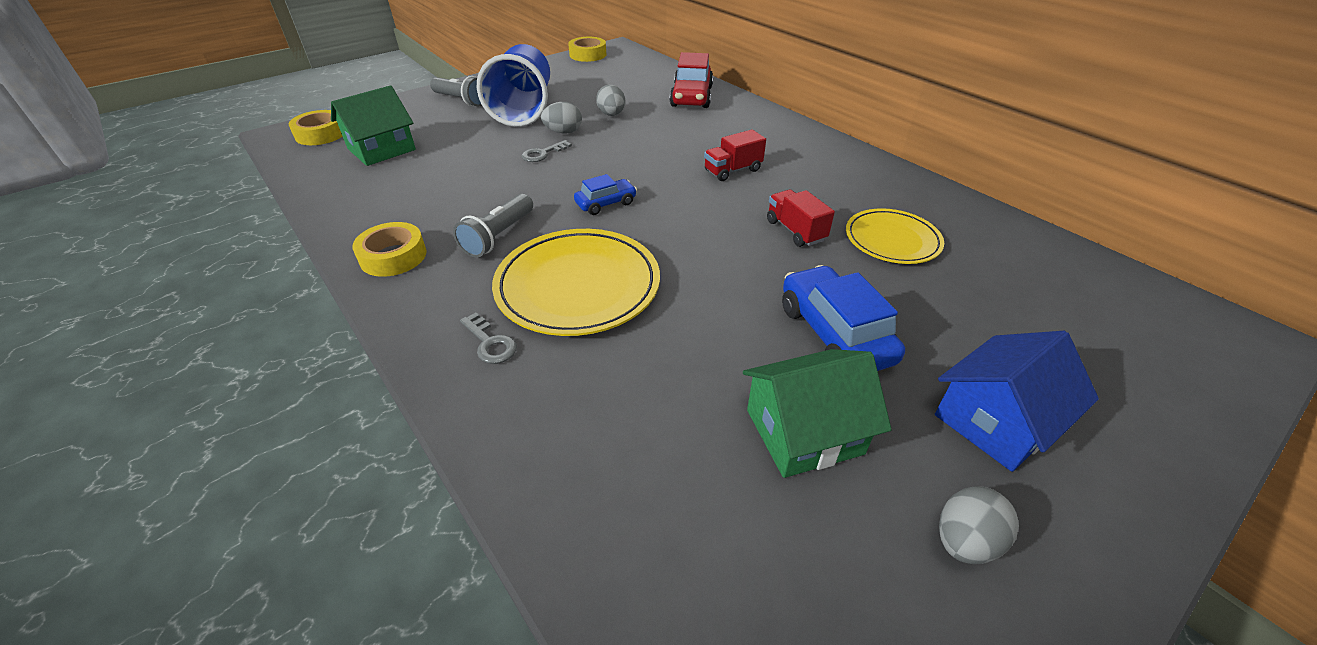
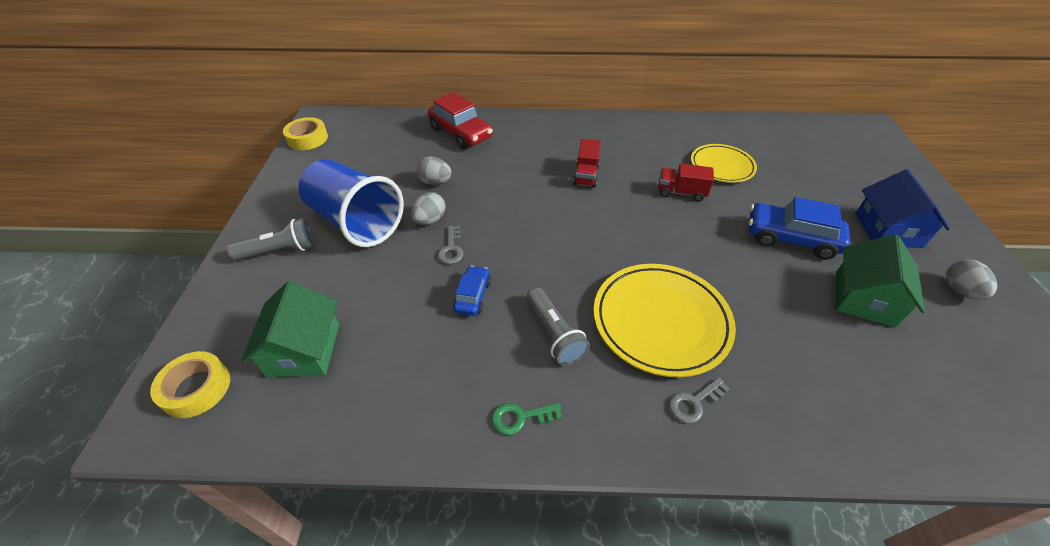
camera: 50 degrees left, 5 degrees up
yellow tape [352,222,427,277] -> green key [492,403,562,435]
grey key [460,313,517,364] -> grey key turned 150 degrees clockwise [669,377,730,423]
blue car [574,174,637,215] -> blue car moved to [453,266,491,316]

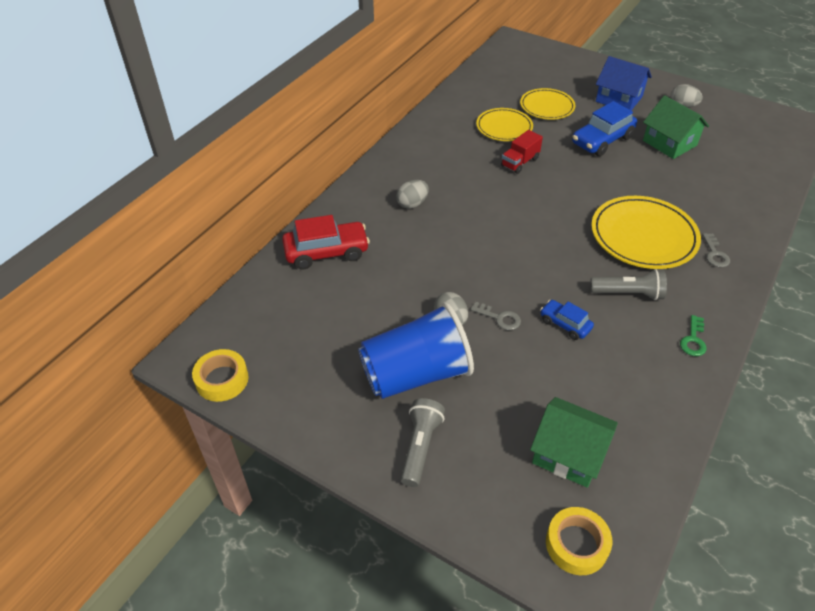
camera: 60 degrees left, 0 degrees up
grey egg [416,157,452,185] -> grey egg moved to [396,180,429,209]
red truck [573,139,601,188] -> none
none -> yellow plate [520,88,576,120]

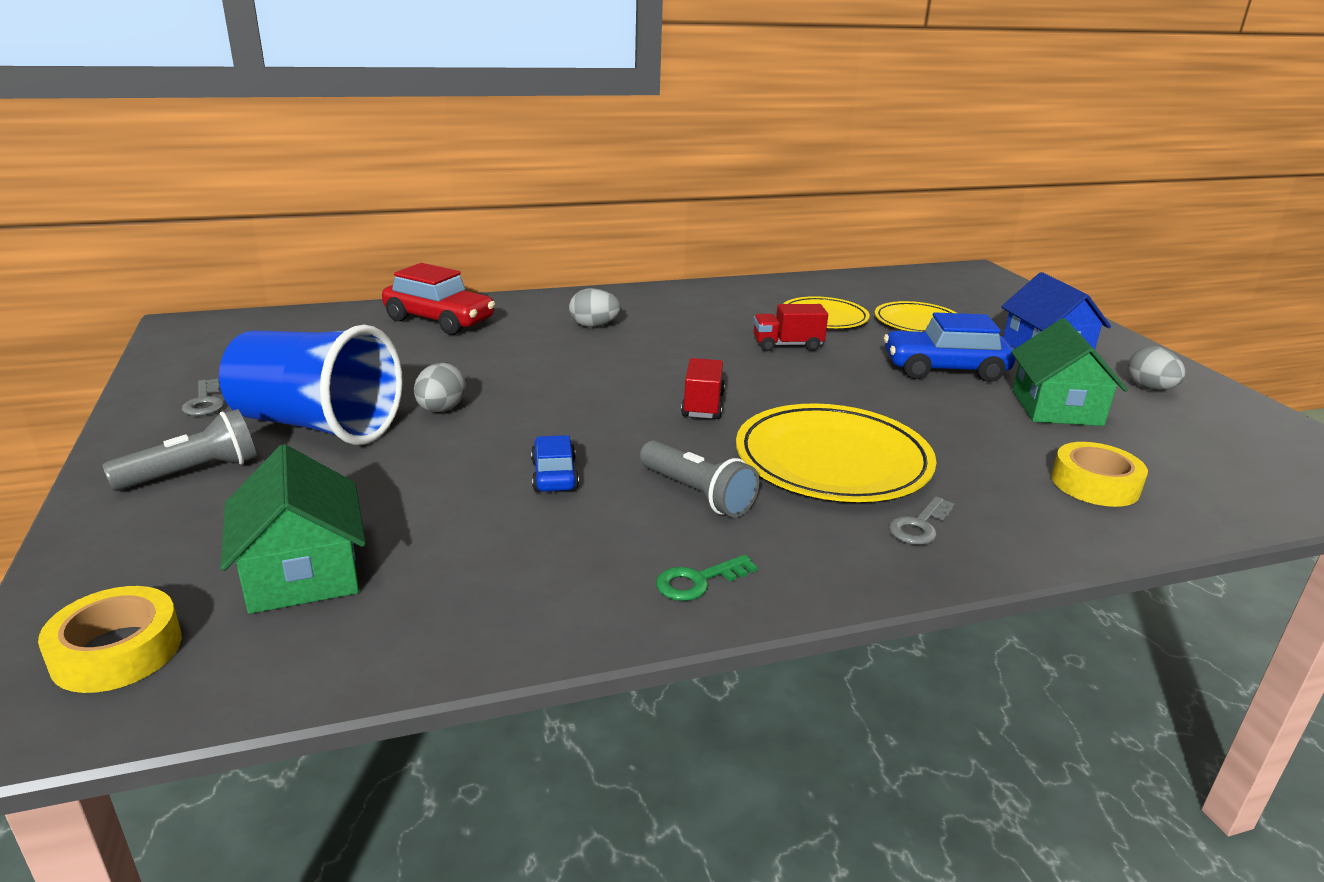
camera: 40 degrees right, 20 degrees down
yellow tape [192,349,249,402] -> yellow tape moved to [1051,442,1148,507]
grey key [470,302,521,330] -> grey key moved to [182,379,225,416]
none -> red truck [681,358,725,419]

